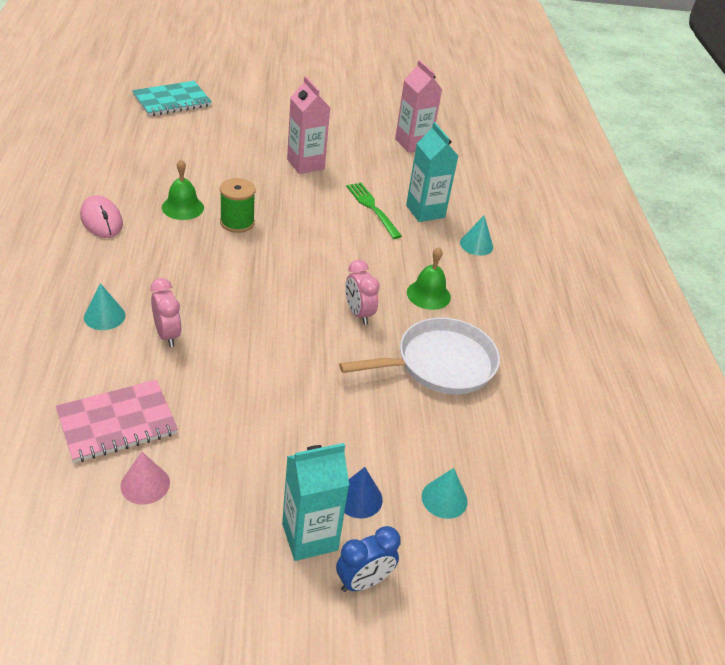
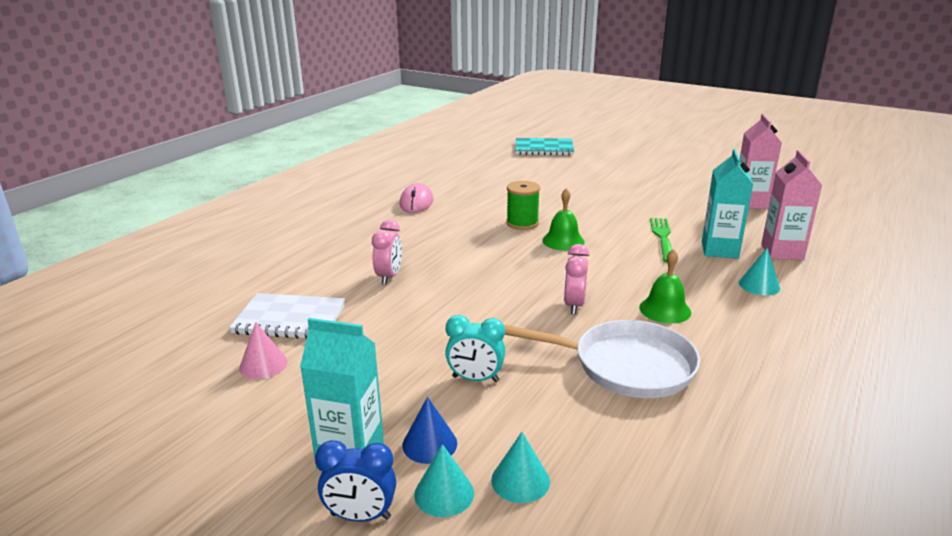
camera: 40 degrees right, 15 degrees down
pink notebook [56,380,178,463] -> white notebook [229,293,345,339]
turquoise cone [84,283,126,330] -> turquoise cone moved to [414,444,474,517]
green bell [162,159,204,220] -> green bell moved to [542,188,585,251]
pink carton [287,76,331,174] -> pink carton moved to [761,150,822,260]
none -> turquoise clock [445,315,505,382]

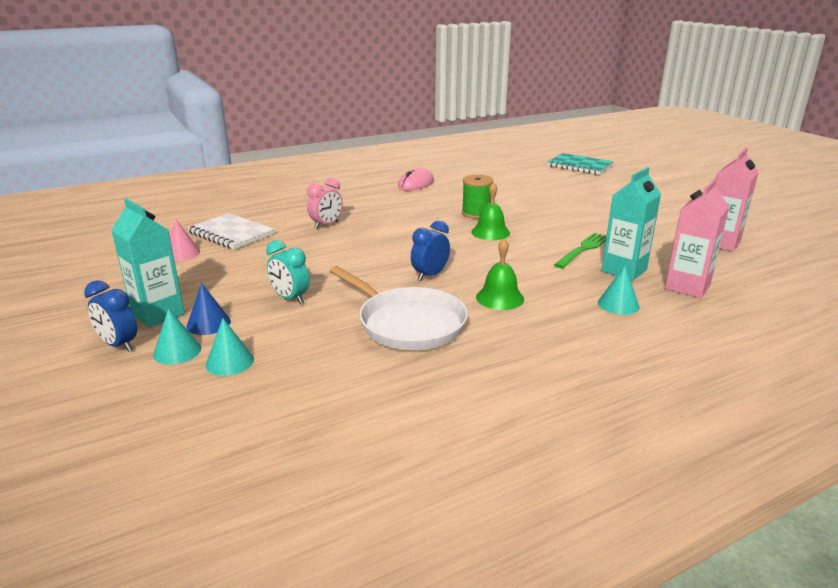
camera: 30 degrees right, 0 degrees up
pink clock [564,244,590,314] -> blue clock [411,220,450,281]

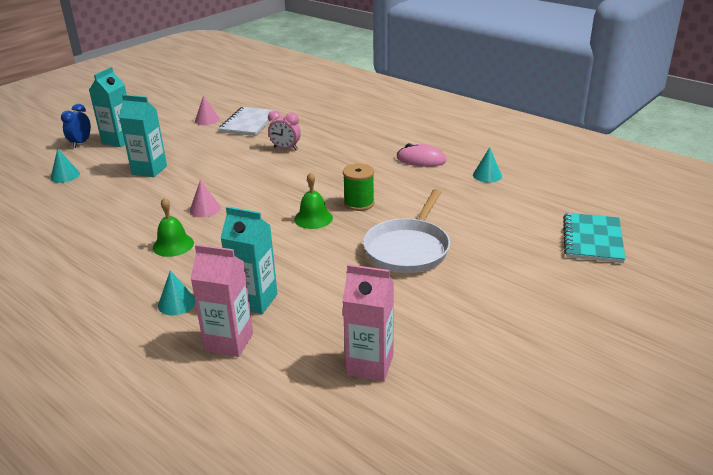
camera: 70 degrees right, 5 degrees up
turquoise cone [153,308,201,365] -> turquoise cone moved to [473,147,502,183]
blue cone [187,283,231,335] -> none
turquoise clock [266,240,309,304] -> turquoise carton [119,95,167,177]
white pan [330,266,468,350] -> white pan moved to [363,189,450,273]
blue clock [411,220,450,281] -> pink cone [190,180,221,217]
green fork [554,233,606,268] -> none

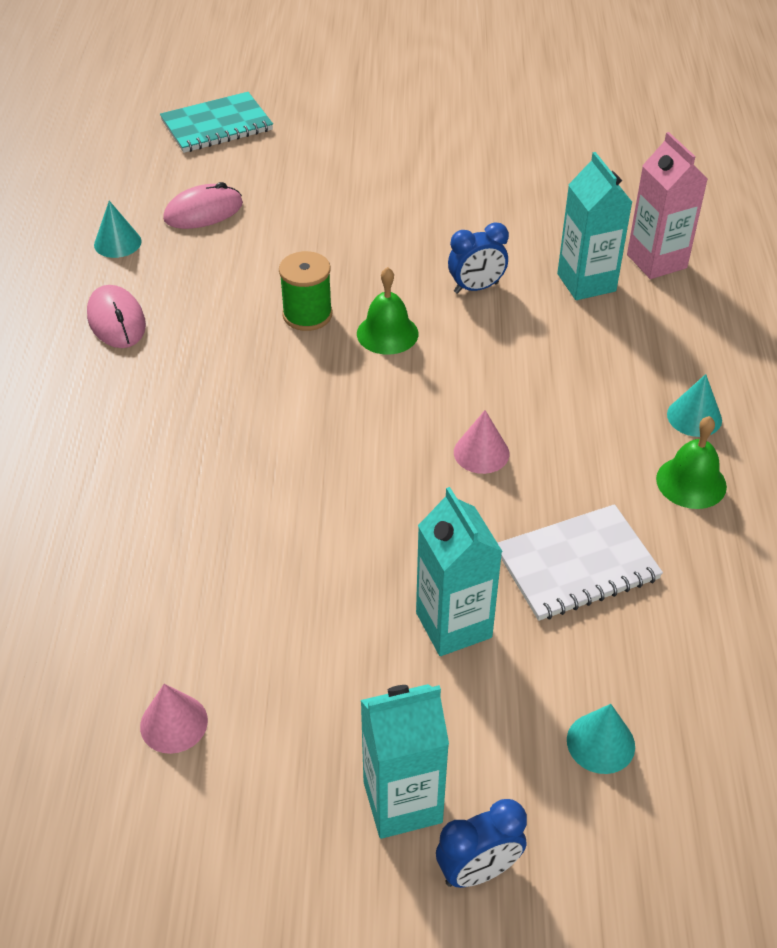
camera: 130 degrees left, 15 degrees up
green bell [153,198,194,257] -> green bell moved to [656,416,727,509]
turquoise cone [158,270,196,315] -> turquoise cone moved to [667,374,722,437]
white notebook [219,107,278,136] -> white notebook moved to [498,504,663,621]
pink clock [268,110,301,150] -> none
pink carton [342,264,394,382] -> none
white pan [363,189,450,273] -> none
none -> pink mouse [163,182,243,229]
none -> blue clock [448,222,509,294]

